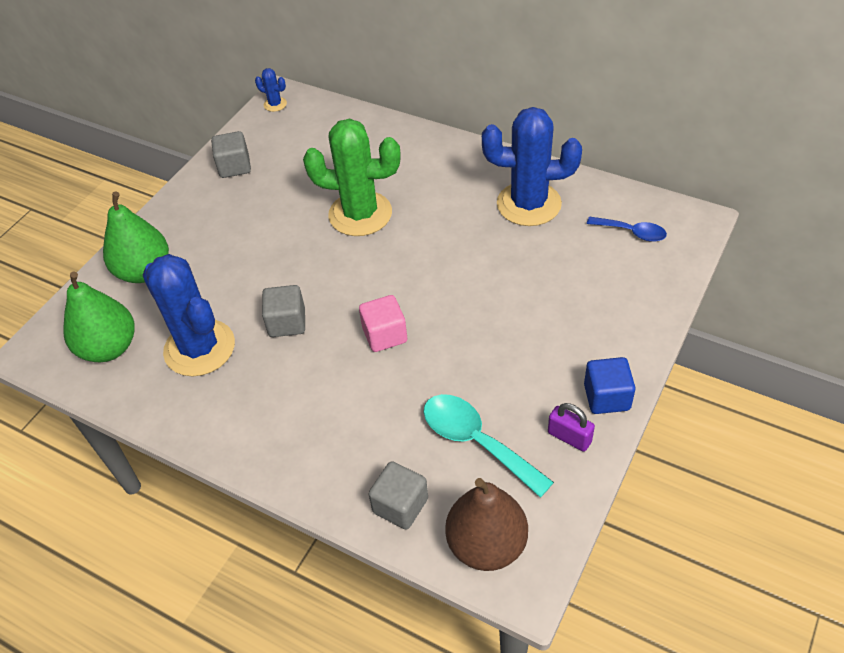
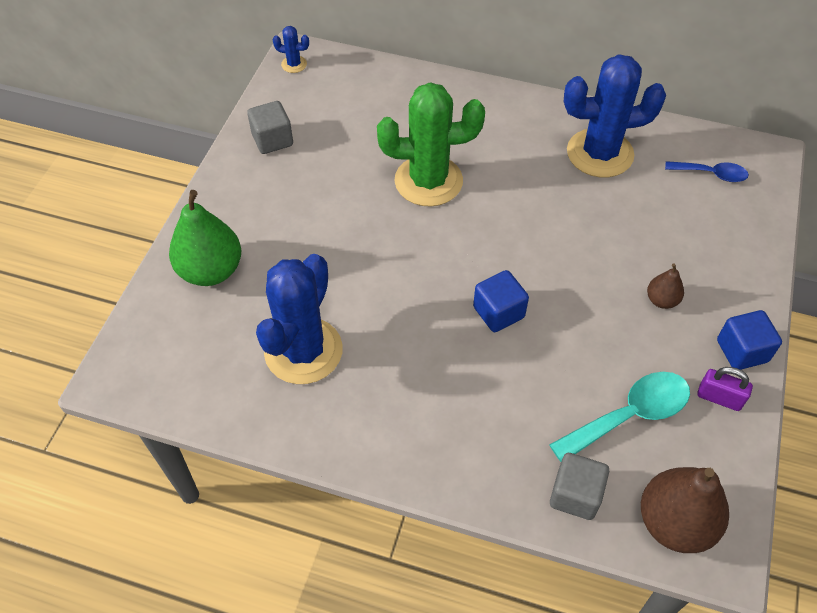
camera: 15 degrees left, 5 degrees up
green pear [63,271,135,362] -> none
blue cactus [143,254,235,376] -> blue cactus turned 75 degrees clockwise [256,254,343,384]
grey cube [262,285,305,337] -> none
pink cube [359,295,407,352] -> blue cube [473,270,529,332]
turquoise spoon [423,394,554,498] -> turquoise spoon turned 120 degrees clockwise [549,372,690,462]
none -> brown pear [647,263,684,309]

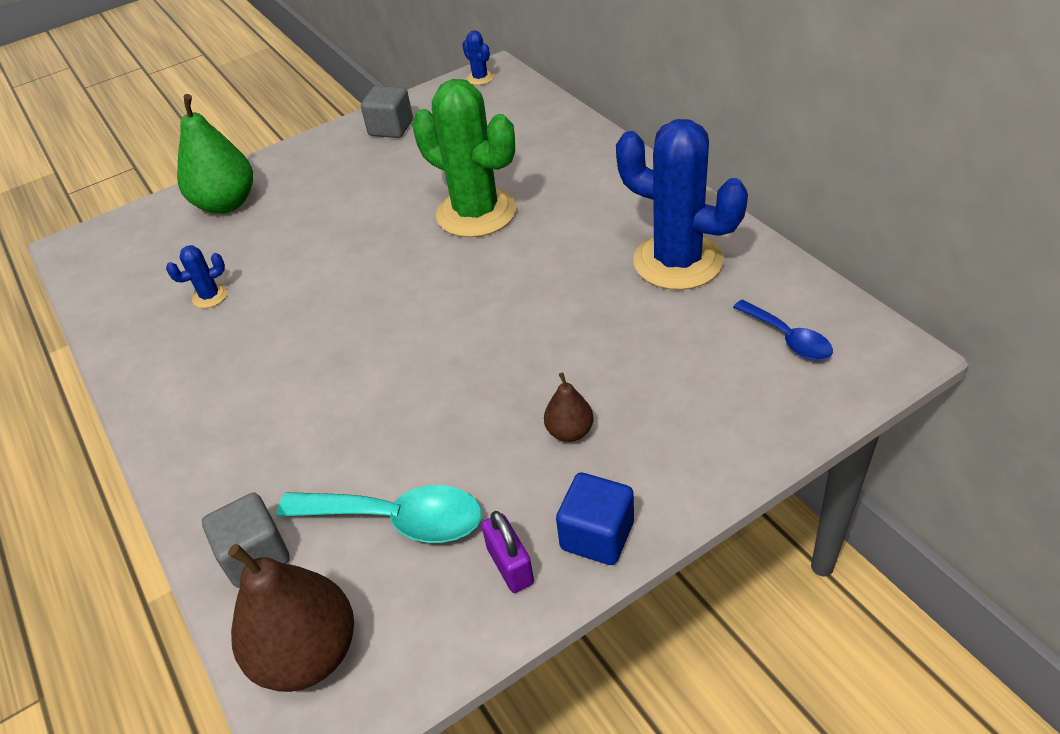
camera: 45 degrees right, 10 degrees down
blue cactus [256,254,343,384] -> blue cactus [166,245,228,308], size x0.41
blue cube [473,270,529,332] -> none

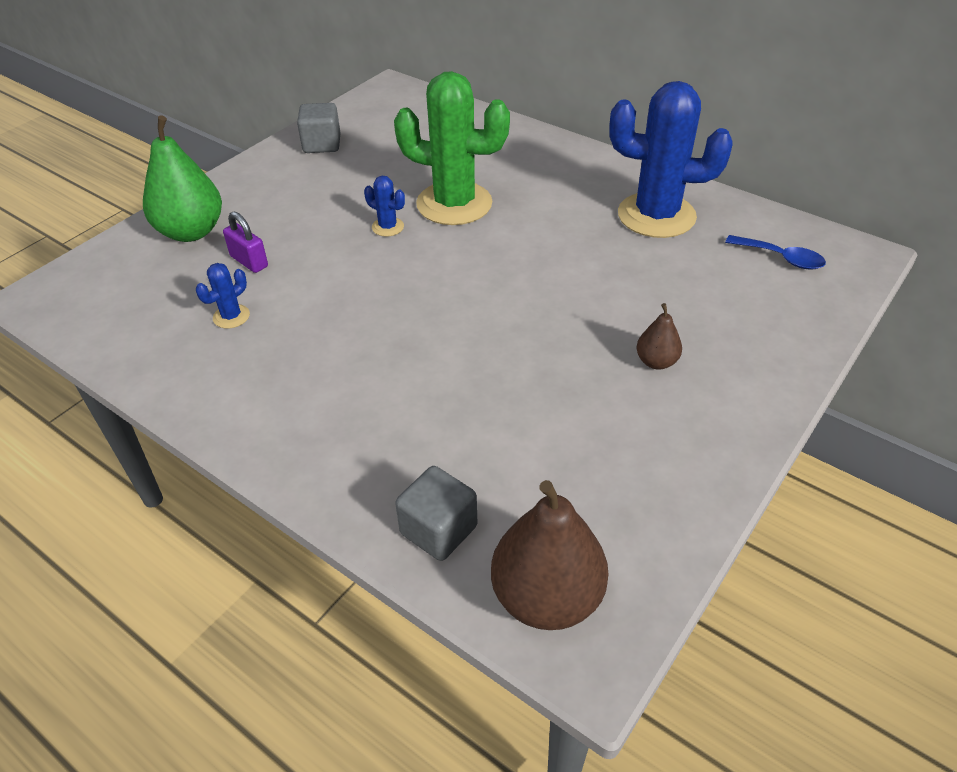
camera: 25 degrees left, 0 degrees up
turquoise spoon [276,485,482,543] -> none
blue cactus [462,30,494,85] -> blue cactus moved to [364,176,405,237]
purple padlock [481,511,534,593] -> purple padlock moved to [223,211,268,273]
blue cube [556,473,634,565] -> none

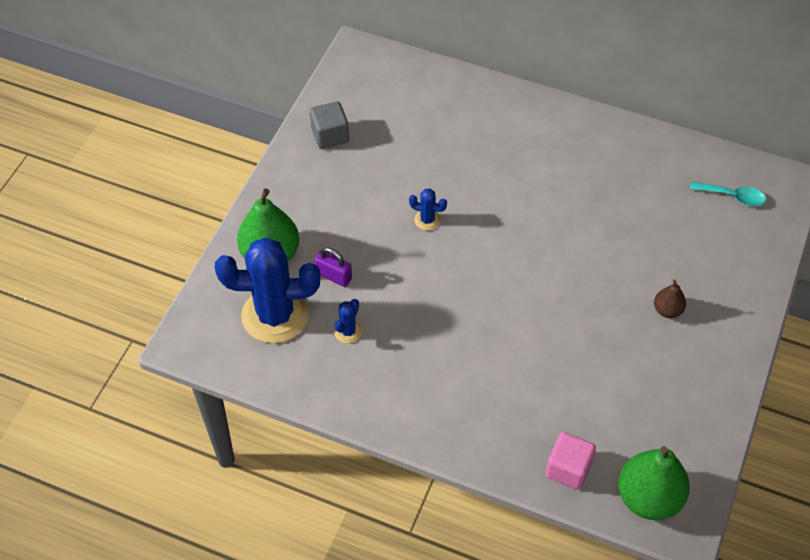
camera: 15 degrees left, 10 degrees up
green cactus [394,71,510,225] -> none
grey cube [395,466,477,561] -> pink cube [546,432,596,490]
brown pear [491,480,608,630] -> green pear [618,446,690,520]
blue cactus [609,81,732,238] -> blue cactus moved to [215,238,320,343]
blue spoon [725,235,826,270] -> turquoise spoon [690,181,766,206]

